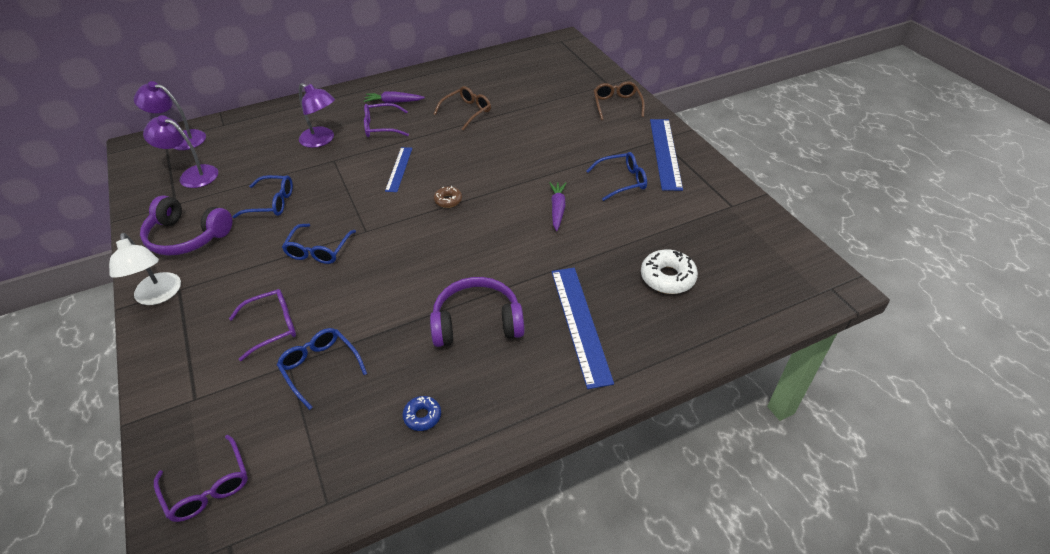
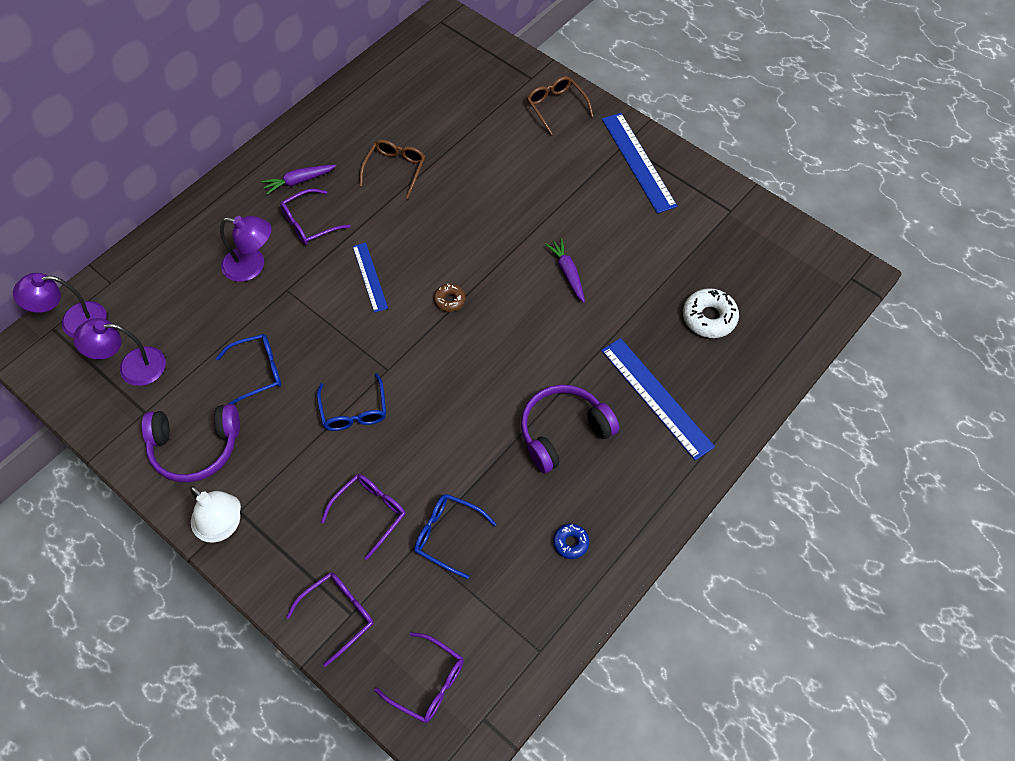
camera: 25 degrees left, 15 degrees up
blue glasses [587,152,647,201] -> none
none -> purple glasses [286,572,374,667]

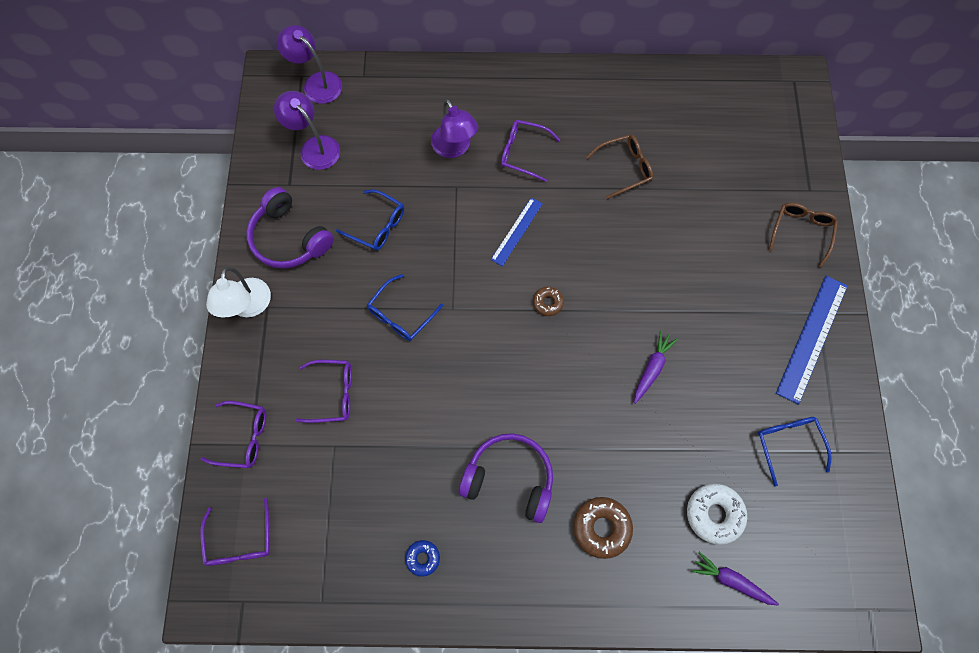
camera: 50 degrees right, 10 degrees up
purple carrot [261,165,336,195] -> purple carrot moved to [691,552,779,606]
blue glasses [414,494,497,579] -> blue glasses moved to [758,417,832,487]
blue ruler [601,338,715,461] -> brown donut [573,497,633,559]

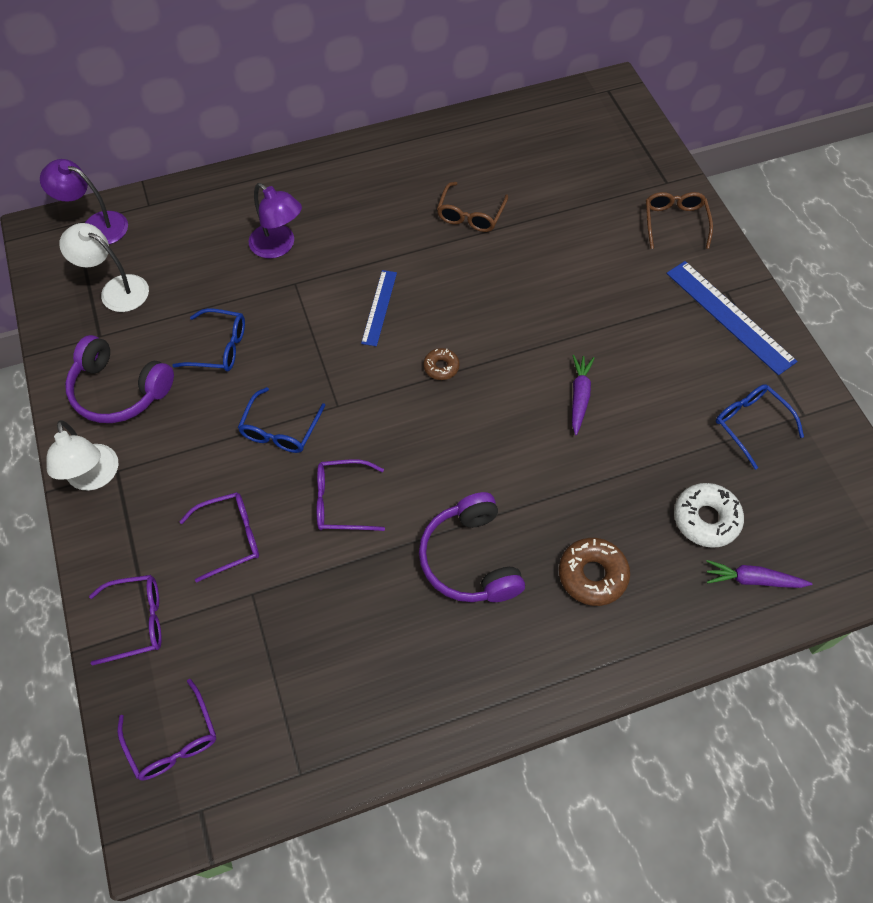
camera: 20 degrees left, 10 degrees down
purple lamp [274,91,340,170] -> white lamp [59,223,149,312]
blue donut [405,540,440,577] -> none
purple headphones [459,433,553,523] -> purple headphones turned 105 degrees counterclockwise [419,492,525,602]
purple glasses [501,120,560,182] -> purple glasses moved to [317,459,385,531]
brown glasses [586,135,653,199] -> brown glasses turned 150 degrees clockwise [437,182,508,232]
blue ruler [776,276,848,405] -> blue ruler turned 45 degrees counterclockwise [666,261,797,375]

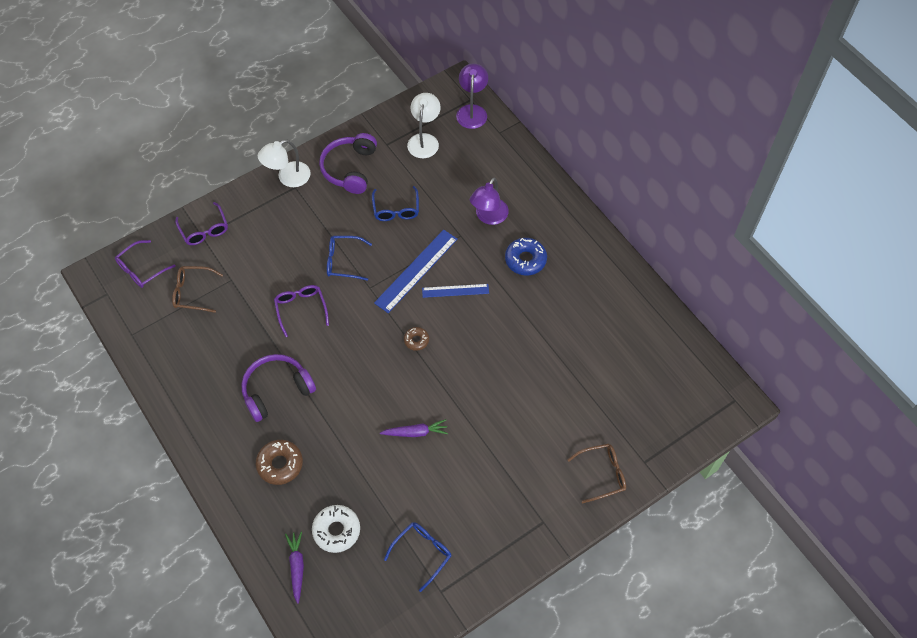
camera: 75 degrees right, 0 degrees up
purple glasses [179,492,259,582] -> none
brown glasses [437,182,508,232] -> brown glasses moved to [172,266,223,313]
blue ruler [666,261,797,375] -> blue ruler moved to [374,229,458,313]
none -> blue donut [505,238,547,275]

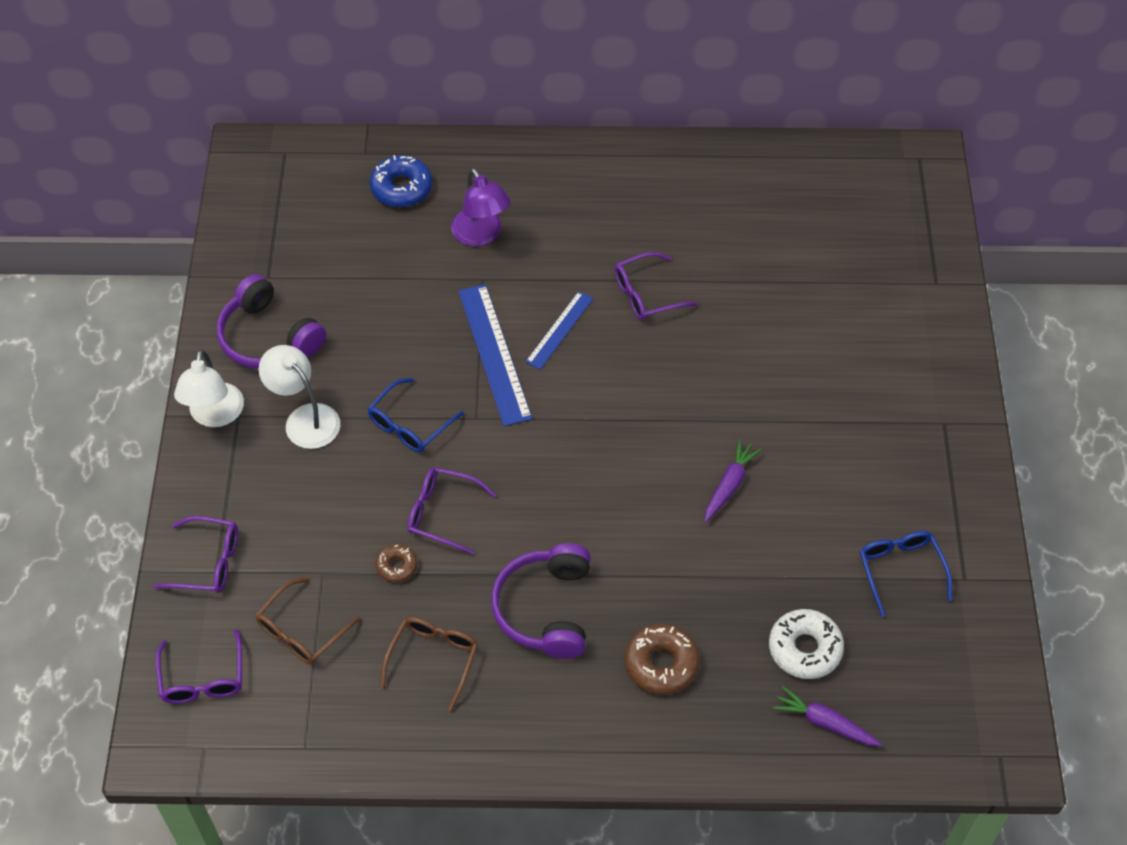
camera: 55 degrees left, 5 degrees down
blue glasses [372,186,419,221] -> none
brown donut [404,327,429,351] -> brown donut moved to [375,544,418,583]
white lamp [407,93,441,158] -> white lamp moved to [259,345,340,449]
purple lamp [456,63,488,129] -> none
blue donut [505,238,547,275] -> blue donut moved to [370,155,432,207]
brown glasses [567,444,626,503] -> brown glasses moved to [380,617,478,711]
none -> purple glasses [614,252,698,320]

